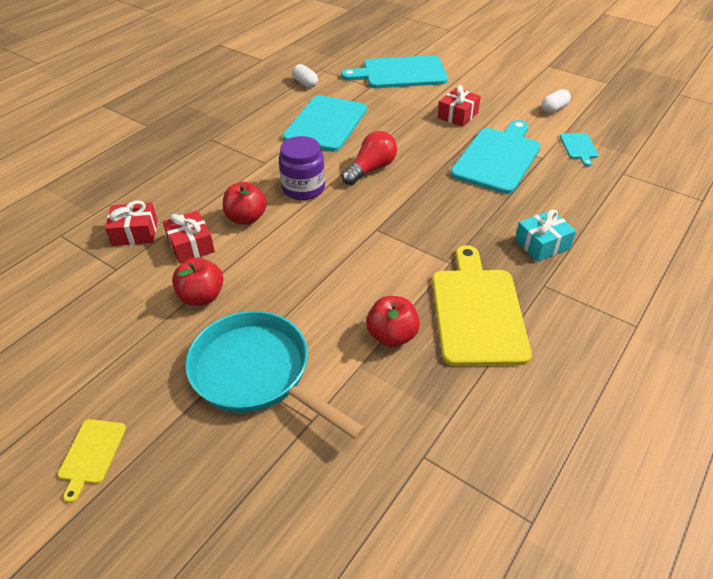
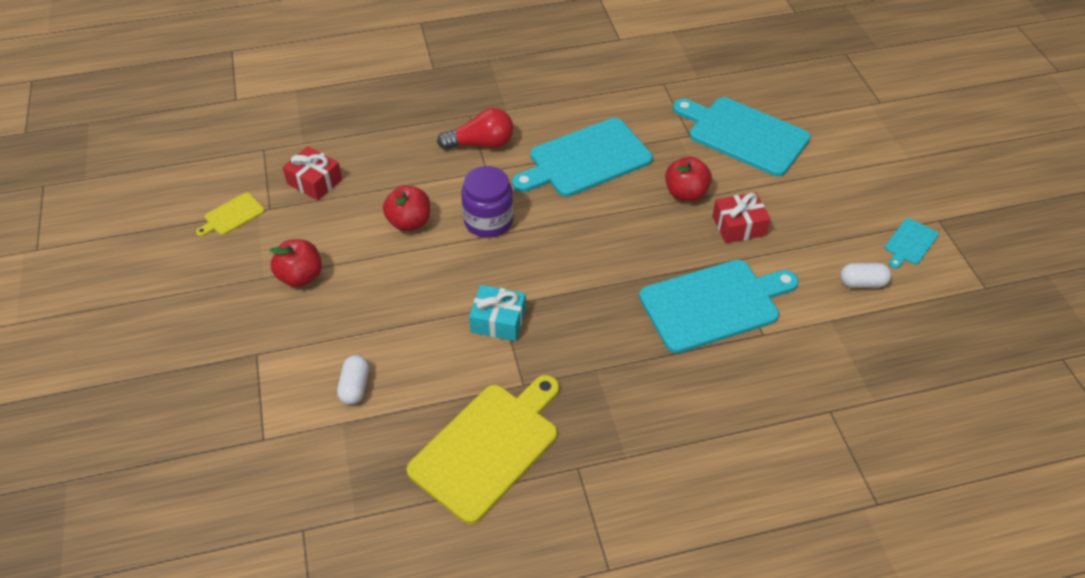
camera: 40 degrees right, 5 degrees up
yellow cutting board [58,419,126,503] -> yellow cutting board moved to [196,193,265,237]
red gift [163,210,215,264] -> none
turquoise pan [185,311,365,440] -> none
white capsule [292,64,318,88] -> white capsule moved to [337,355,369,405]
red light bulb [342,131,397,185] -> red light bulb moved to [437,108,513,150]
red apple [366,296,420,347] -> red apple moved to [665,157,712,202]
turquoise gift [515,210,576,262] -> turquoise gift moved to [469,285,526,341]
turquoise cutting board [560,133,599,166] -> turquoise cutting board moved to [885,218,939,269]

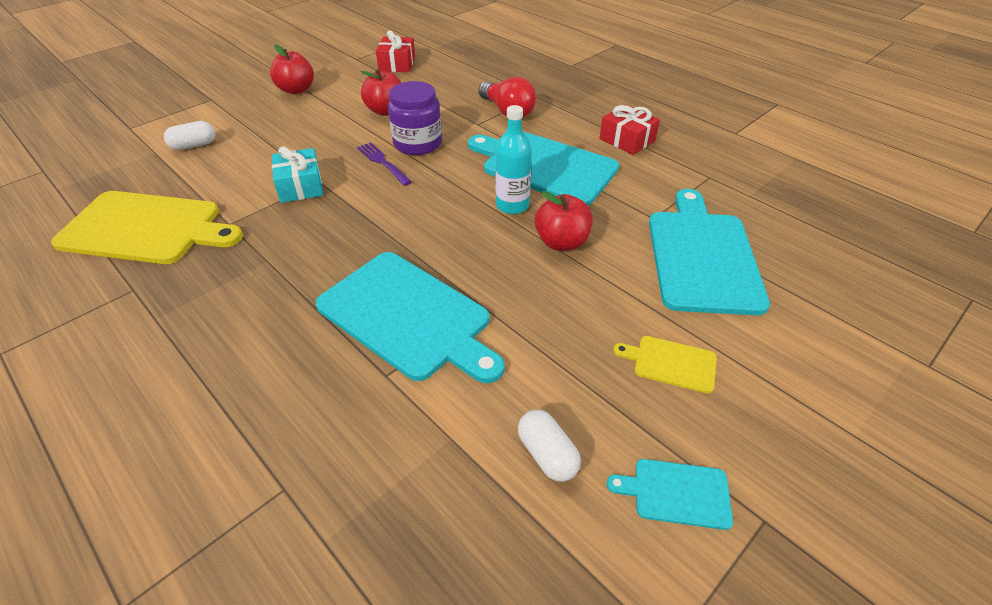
camera: 60 degrees right, 5 degrees down
yellow cutting board [196,193,265,237] -> yellow cutting board moved to [613,336,717,394]
red gift [712,192,770,243] -> red gift moved to [600,105,660,155]
none -> purple fork [357,142,412,186]
none -> turquoise bottle [496,105,532,214]

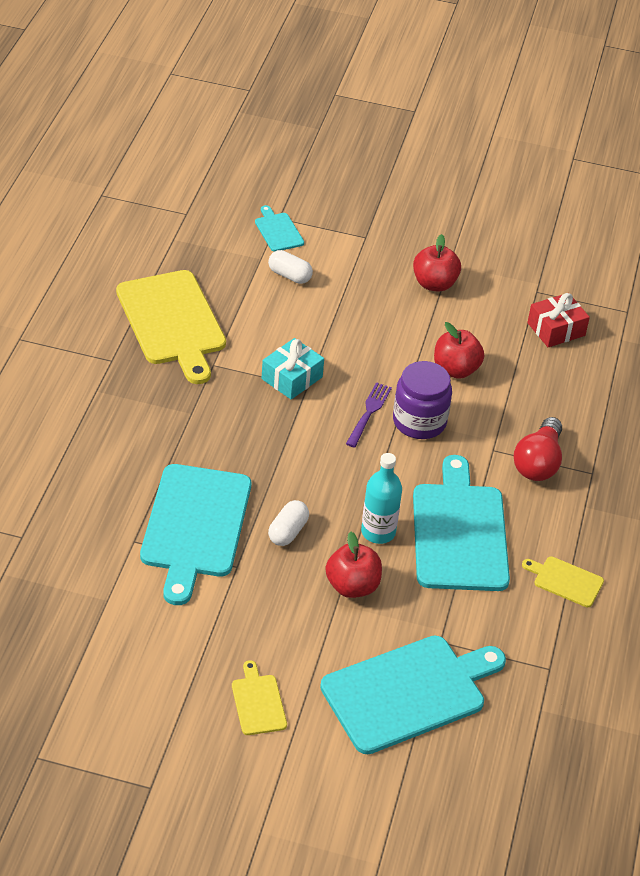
camera: 55 degrees right, 0 degrees up
white capsule [518,410,581,482] -> white capsule moved to [268,500,309,546]
red gift [600,105,660,155] -> yellow cutting board [522,556,604,607]
turquoise cutting board [607,459,733,530] -> turquoise cutting board moved to [255,205,304,252]

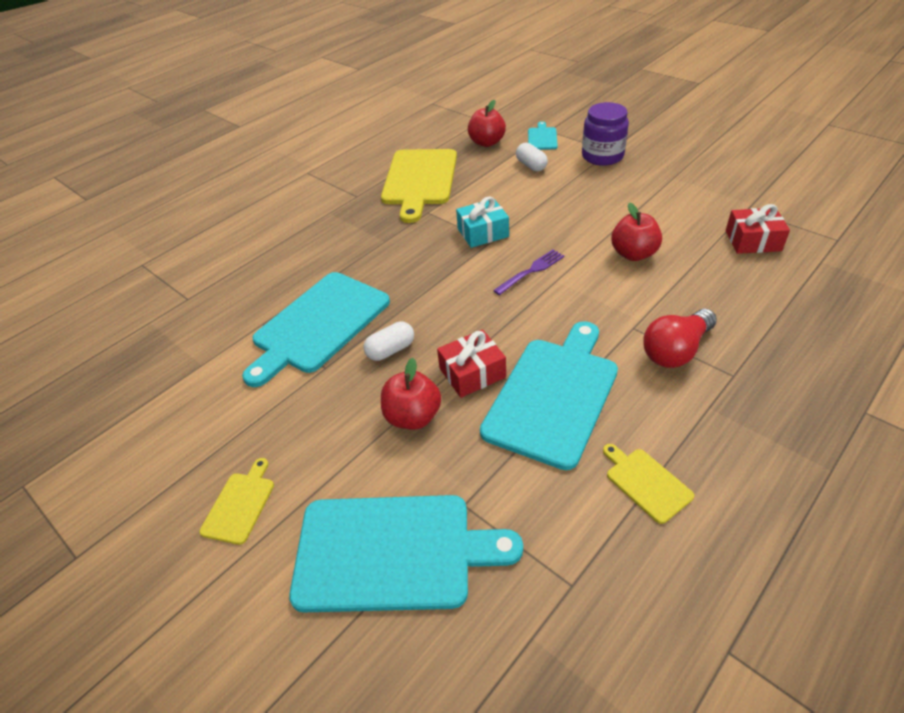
camera: 35 degrees right, 0 degrees up
turquoise bottle [361,453,402,544] -> red gift [437,329,506,398]
purple jar [393,361,452,439] -> purple jar moved to [582,102,629,166]
red apple [413,234,461,291] -> red apple moved to [468,100,506,147]

